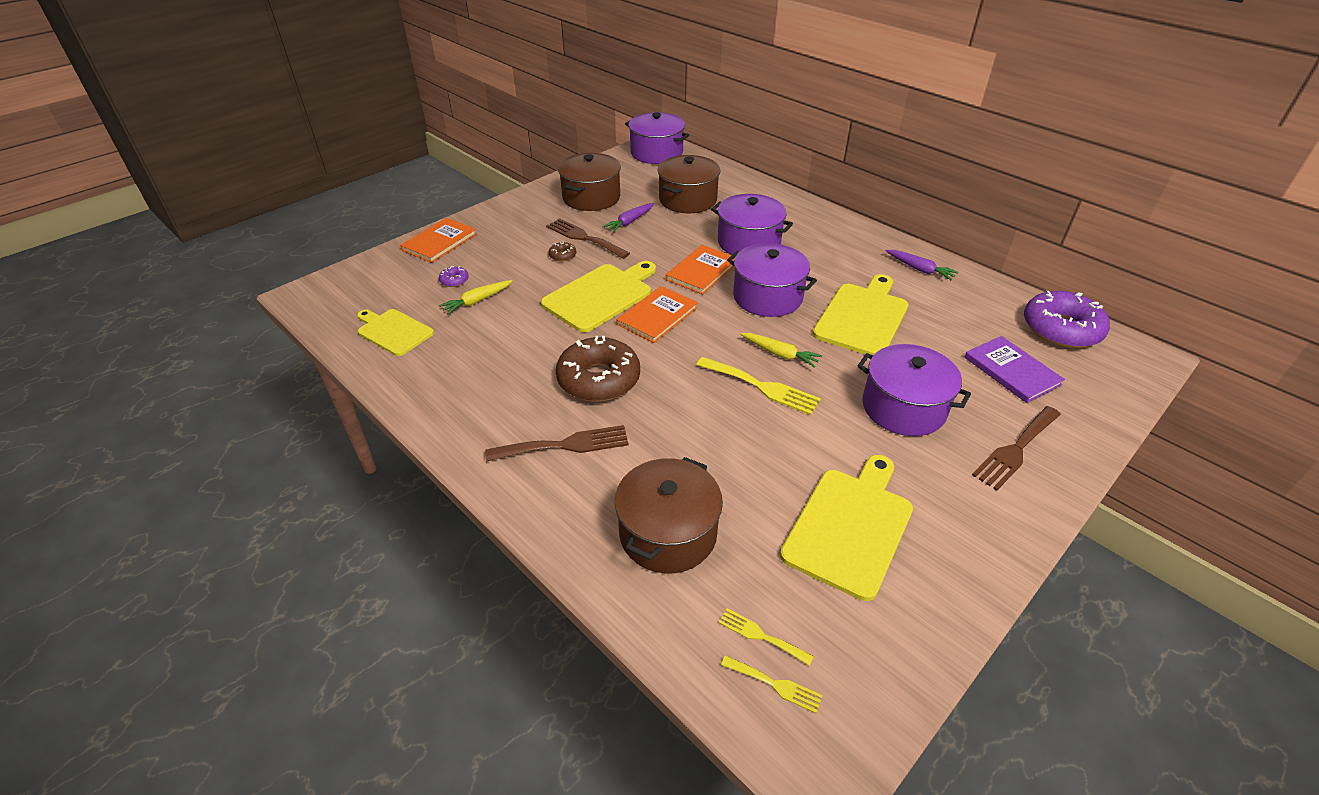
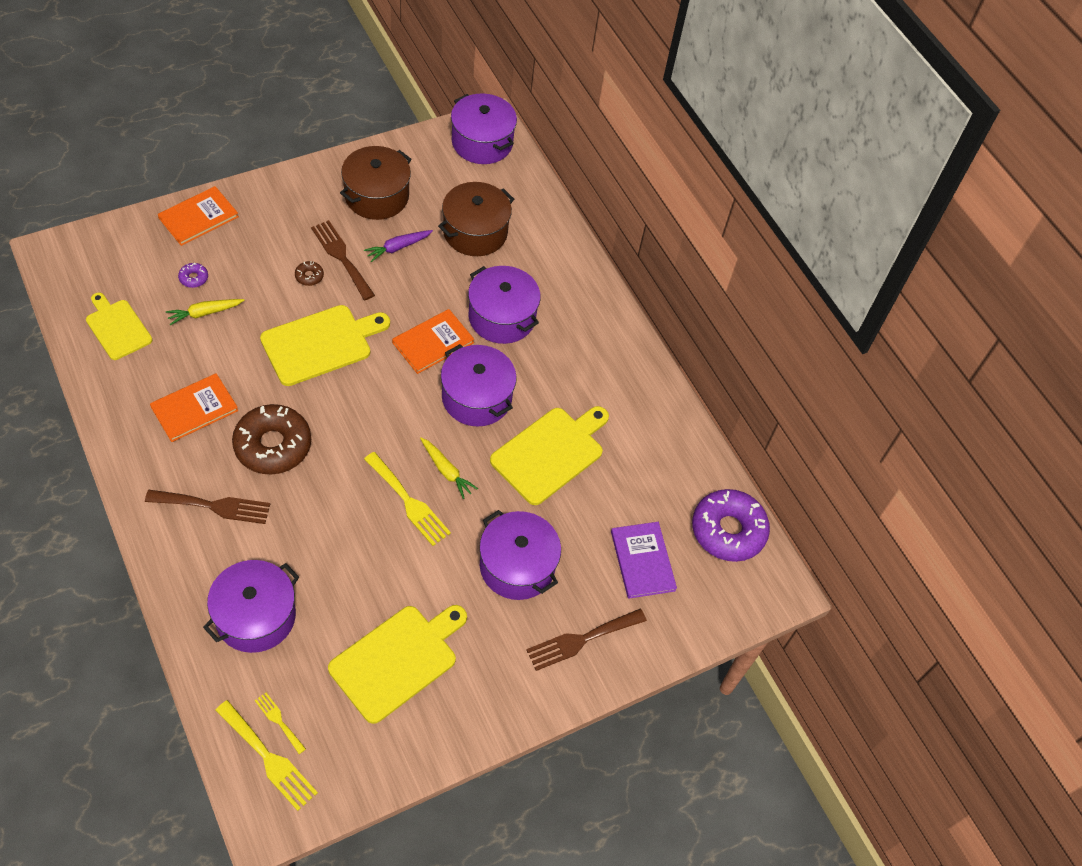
camera: 10 degrees right, 15 degrees up
brown pot [615,457,723,573] -> purple pot [203,560,299,653]
orange book [617,286,698,343] -> orange book moved to [150,373,238,442]
yellow fork [721,655,822,714] -> yellow fork [215,700,318,811], size x1.82
purple carrot [886,250,958,280] -> none

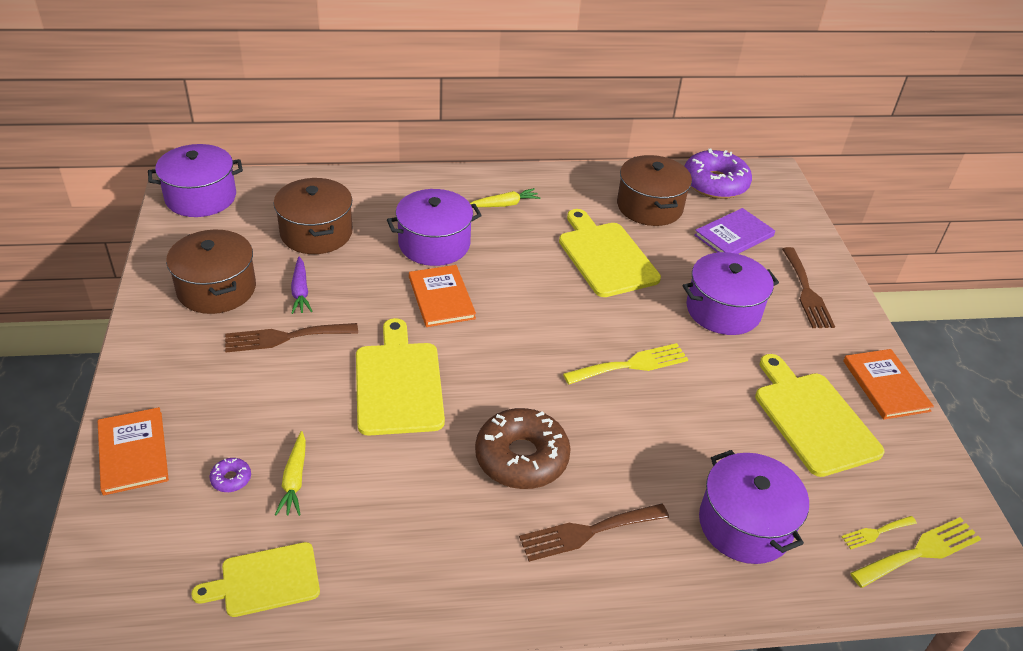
camera: 65 degrees left, 15 degrees down
brown fork [145,490,270,524] -> brown fork turned 135 degrees counterclockwise [519,504,669,562]
orange book [150,373,238,442] -> orange book moved to [843,349,934,420]
brown donut [295,261,324,286] -> none
yellow carrot [420,437,478,499] -> yellow carrot moved to [470,188,541,207]
purple pot [441,344,517,427] -> none
purple book [611,522,677,599] -> purple book turned 45 degrees counterclockwise [694,208,775,254]
none -> brown pot [617,155,692,226]

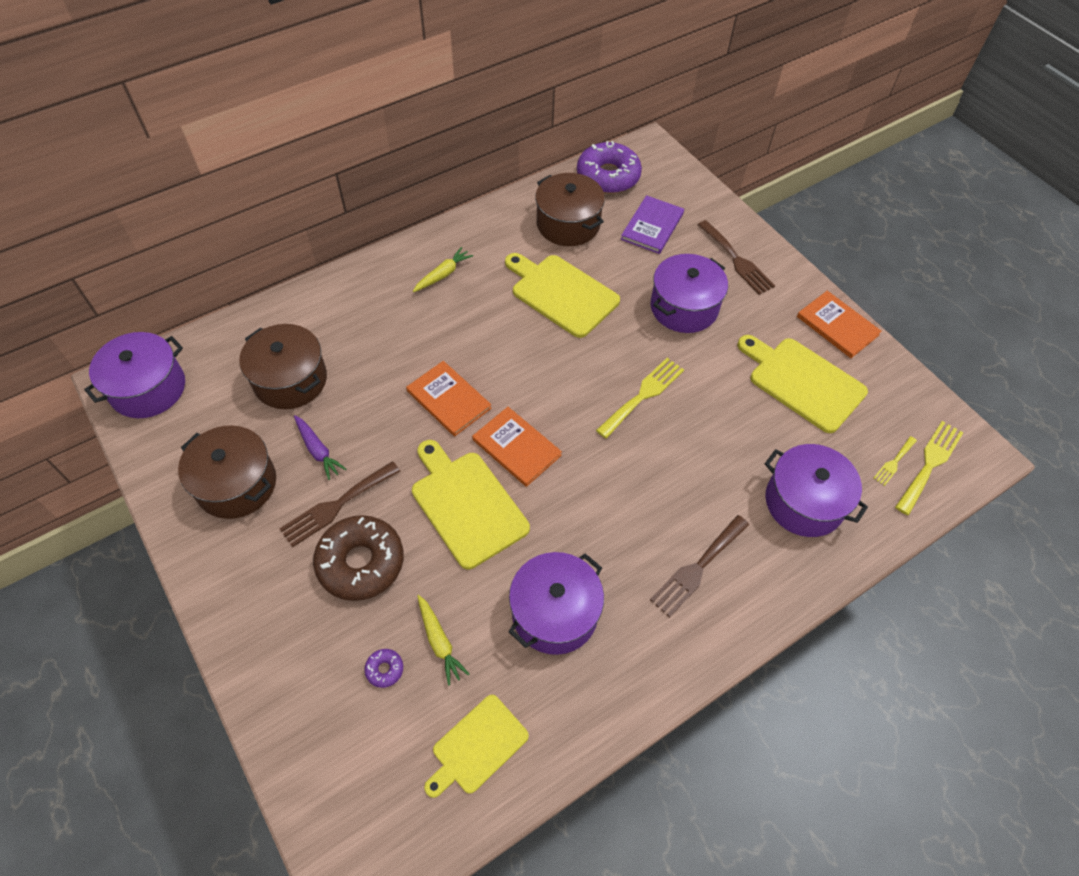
camera: 25 degrees left, 15 degrees up
orange book [98,407,169,495] -> orange book moved to [472,407,562,487]
purple pot [387,189,482,266] -> purple pot moved to [509,552,604,655]
brown donut [475,408,571,489] -> brown donut moved to [313,515,404,601]

